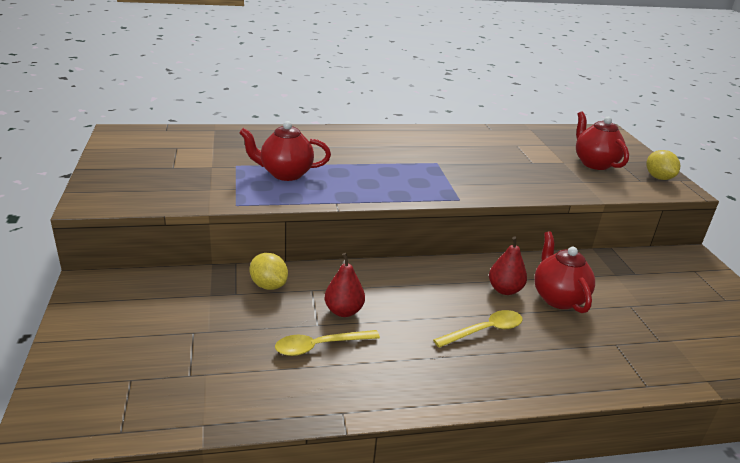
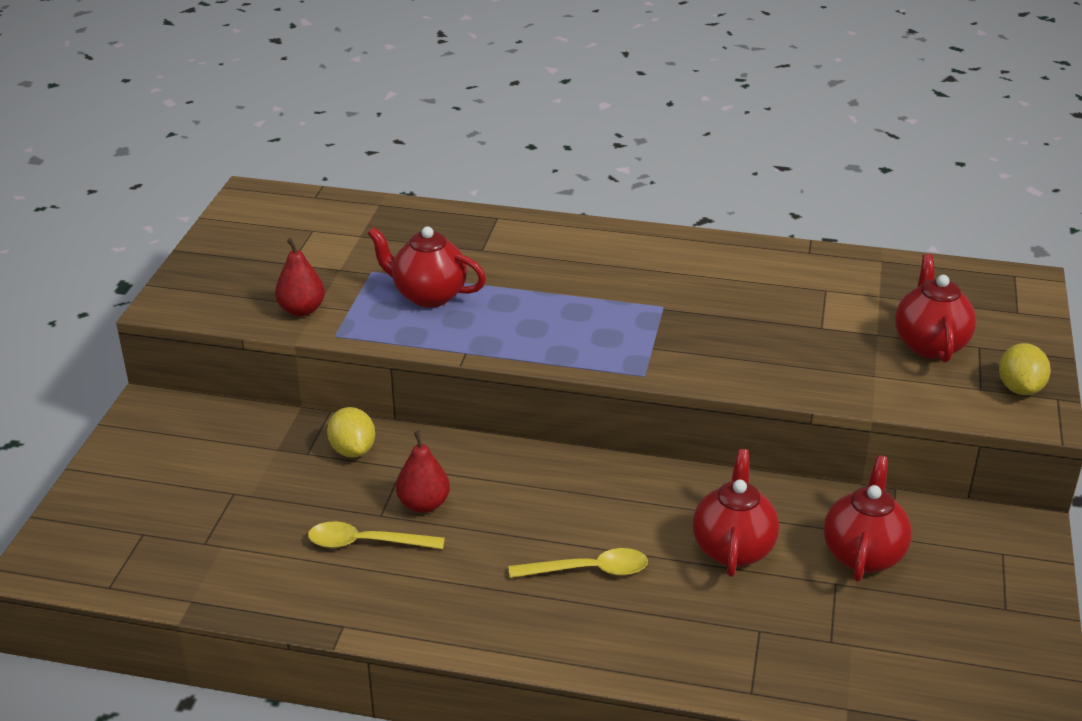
camera: 25 degrees right, 5 degrees up
red pear [489,236,527,295] -> red pear moved to [275,238,325,316]
none -> red teapot [824,455,912,582]

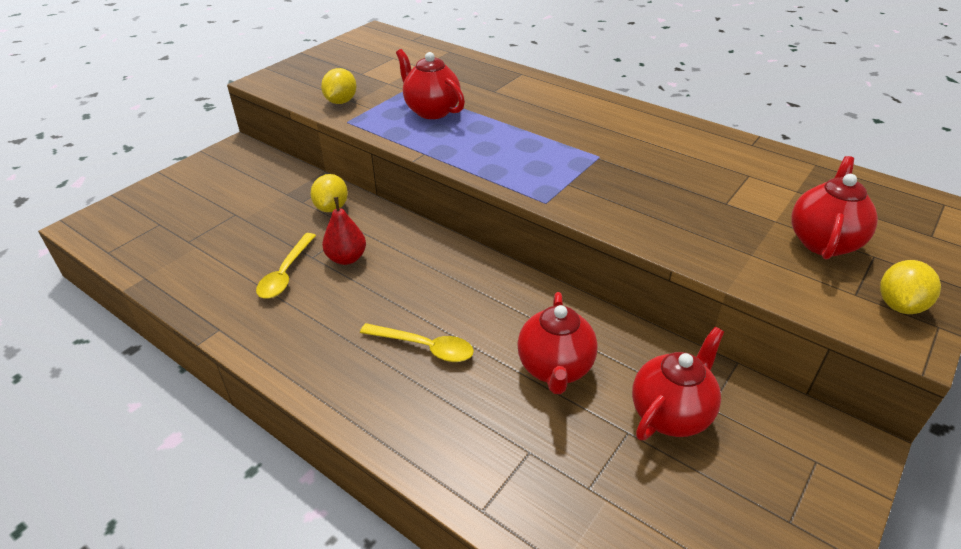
camera: 25 degrees right, 5 degrees up
red pear [275,238,325,316] -> yellow lemon [321,68,356,104]
yellow spoon [308,522,445,549] -> yellow spoon turned 105 degrees counterclockwise [256,233,316,299]
red teapot [693,449,779,577] -> red teapot turned 150 degrees clockwise [517,292,598,394]

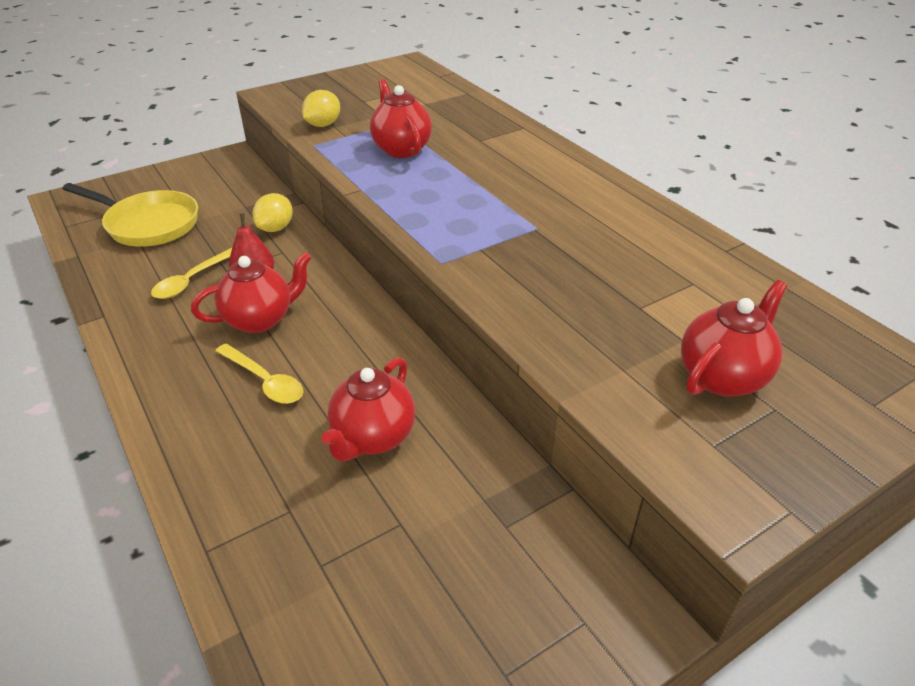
camera: 20 degrees right, 0 degrees up
red teapot [632,327,724,440] -> red teapot moved to [191,252,312,333]
yellow lemon [880,260,941,314] -> none
none -> yellow pan [62,183,198,247]

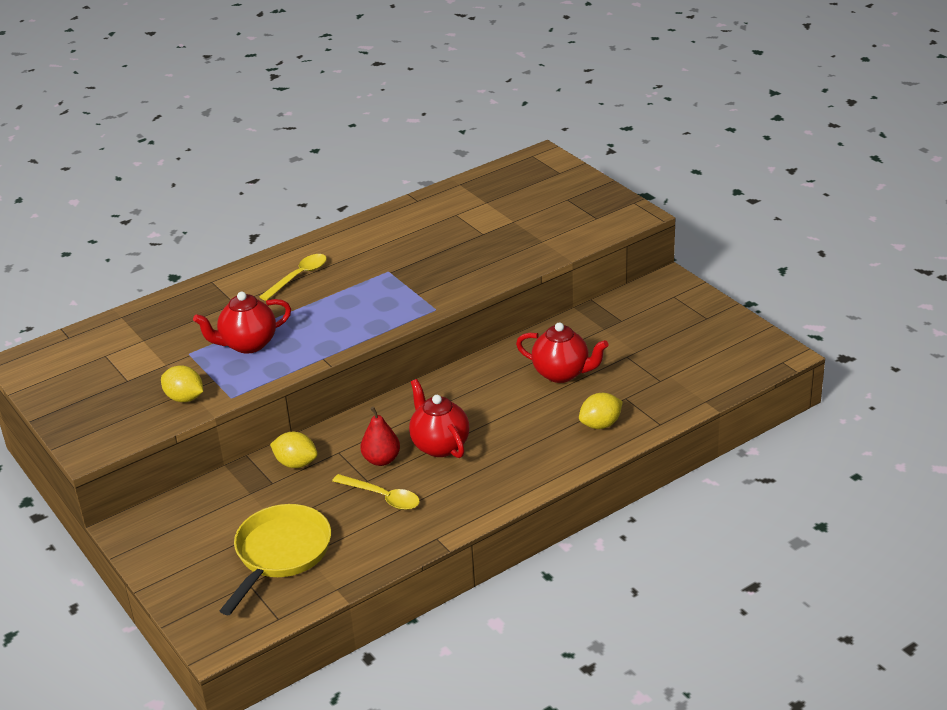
camera: 90 degrees left, 5 degrees down
yellow spoon [216,344,303,404] -> yellow spoon moved to [259,254,327,301]
red teapot [681,280,787,397] -> none
none -> yellow lemon [579,393,623,429]

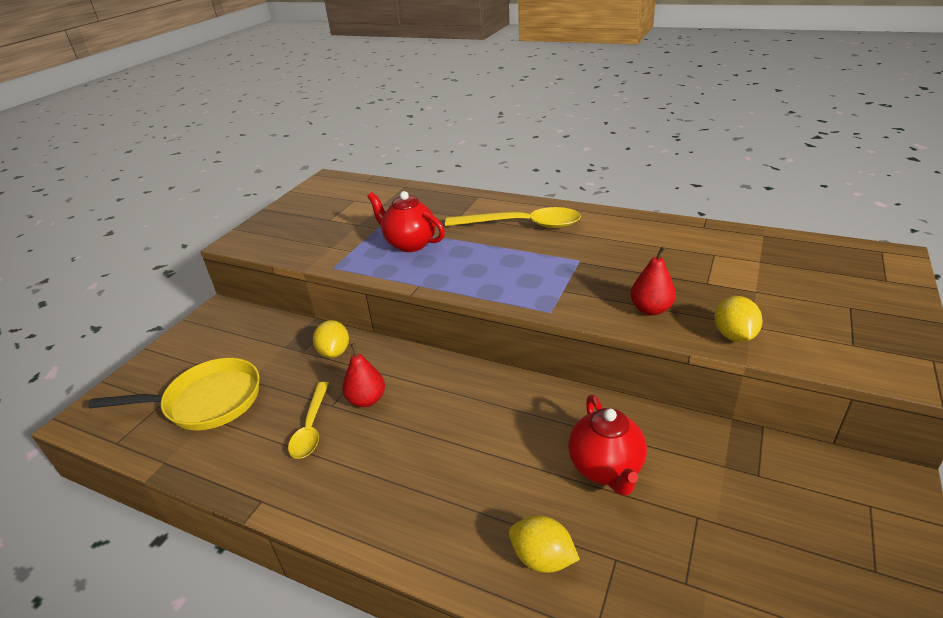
camera: 60 degrees right, 0 degrees up
yellow lemon [161,365,203,402] -> yellow lemon moved to [714,296,762,342]
yellow spoon [259,254,327,301] -> yellow spoon [445,207,581,228], size x1.60
red teapot [409,379,469,458] -> none
none -> red pear [631,246,676,315]

